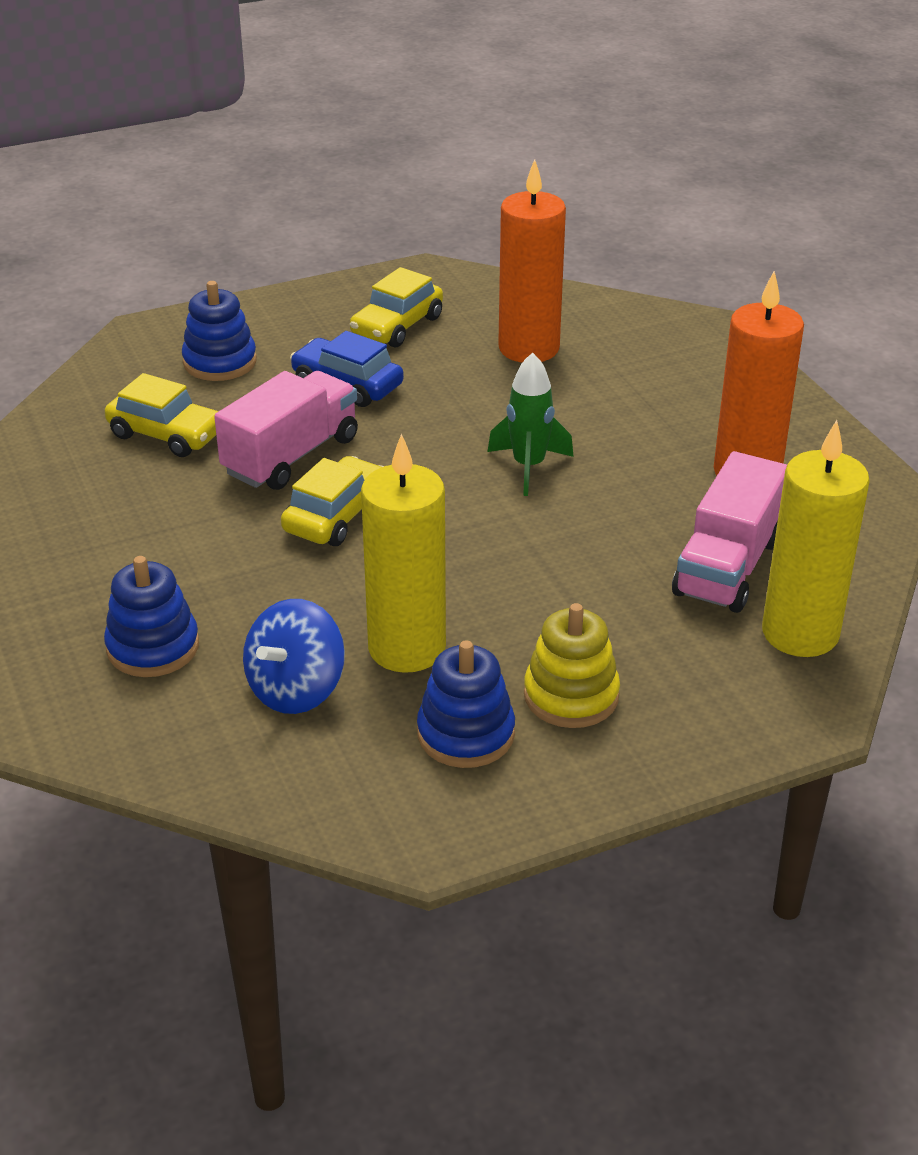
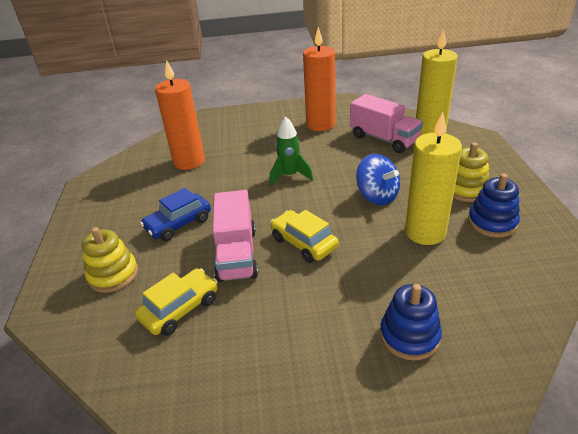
camera: 70 degrees left, 0 degrees up
blue stacking toy [182,281,257,381] -> yellow stacking toy [82,227,138,293]
pink truck [214,371,358,490] -> pink truck turned 150 degrees counterclockwise [212,190,258,282]
blue spinning top [243,599,345,714] -> blue spinning top moved to [356,154,400,205]
yellow car [350,267,443,348] -> none

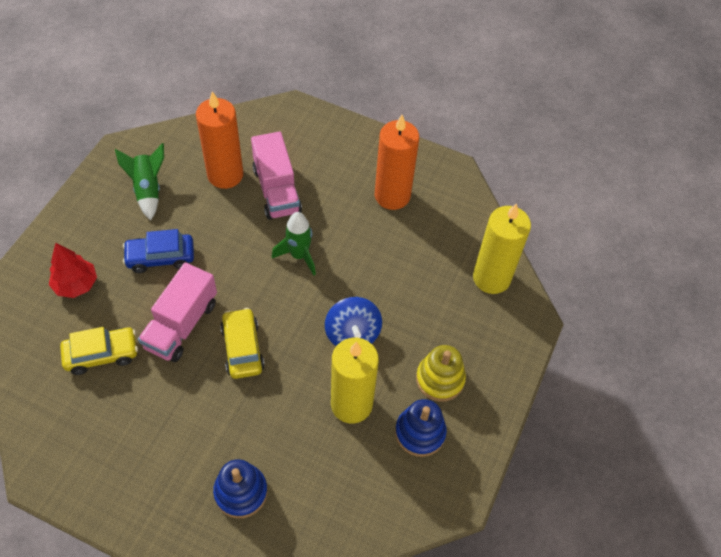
camera: 25 degrees right, 20 degrees up
yellow stacking toy [82,227,138,293] -> red tree [49,243,97,298]
pink truck [350,94,423,153] -> pink truck moved to [251,132,302,220]
none -> green rocket [115,143,164,220]

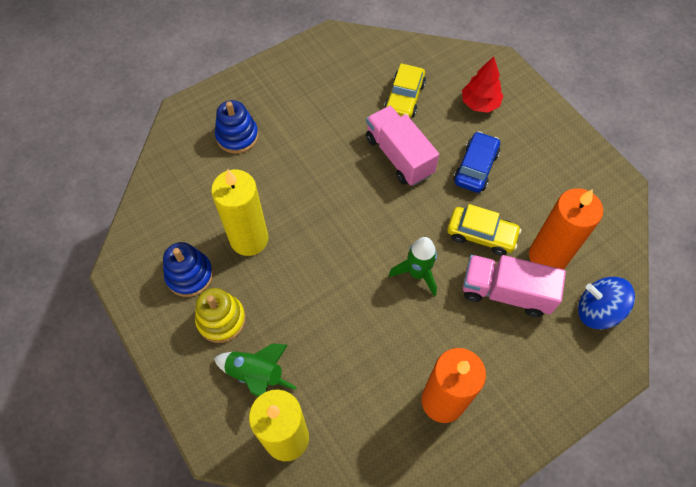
camera: 125 degrees right, 5 degrees up
green rocket [115,143,164,220] -> green rocket moved to [214,343,297,397]
yellow car [220,308,265,379] -> yellow car moved to [447,204,521,256]
blue spinning top [325,297,382,346] -> blue spinning top moved to [578,277,635,329]

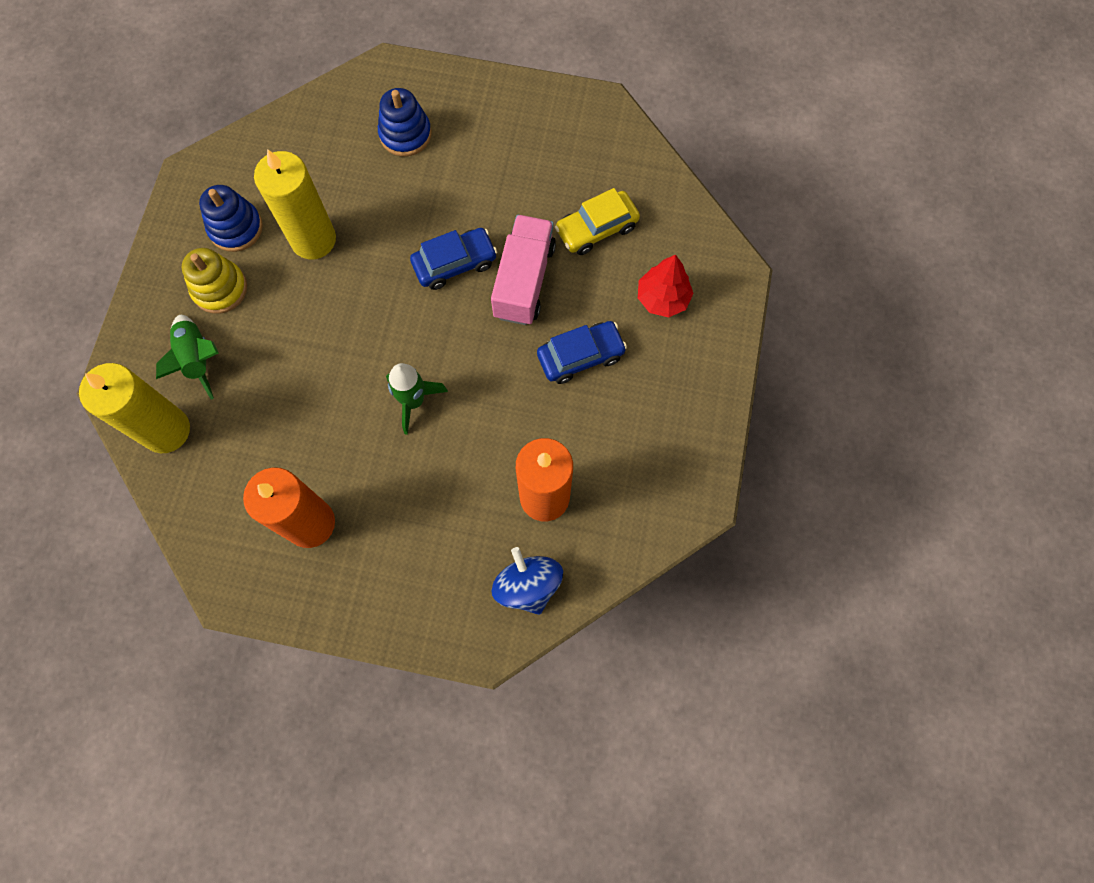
camera: 45 degrees right, 10 degrees up
yellow car [447,204,521,256] -> none
pink truck [463,255,566,317] -> none
none -> blue car [410,228,497,290]

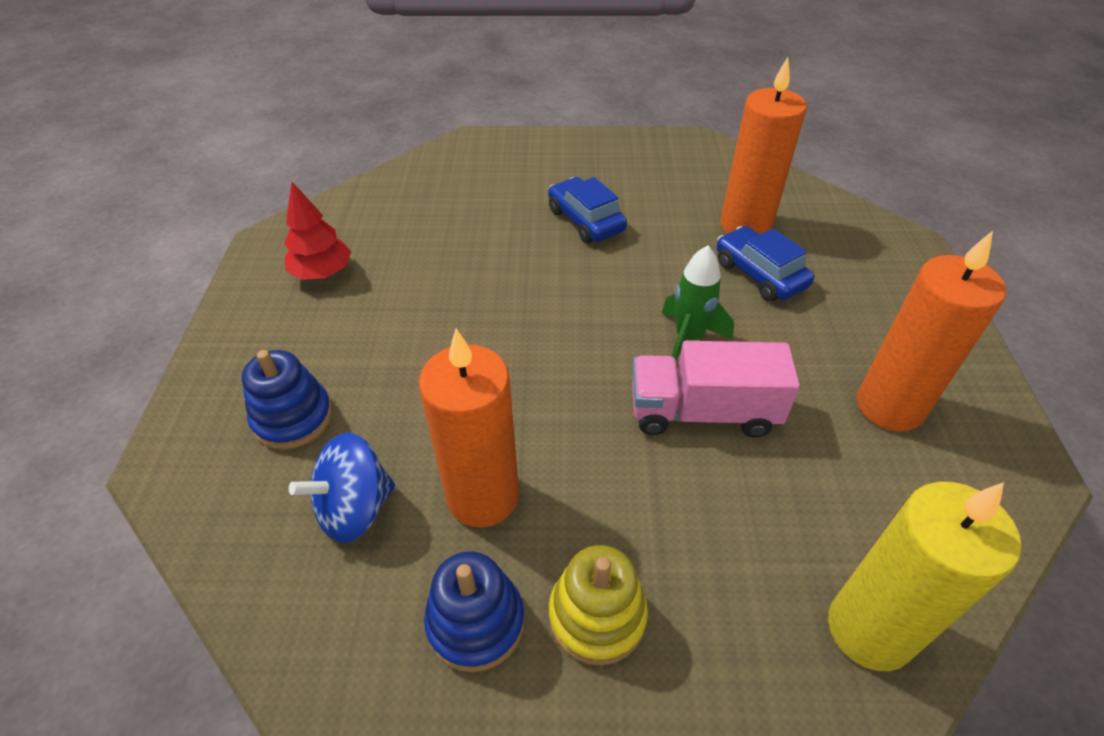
camera: 100 degrees left, 25 degrees down
green rocket [156,315,219,400] -> none
yellow candle [254,149,336,259] -> orange candle [419,329,519,527]
blue car [410,228,497,290] -> blue car moved to [717,226,814,302]
pink truck [491,215,556,325] -> pink truck moved to [632,341,800,438]
blue spinning top [491,547,563,615] -> blue spinning top moved to [289,432,395,543]
yellow car [555,188,640,255] -> none
red tree [638,255,694,318] -> red tree moved to [284,182,351,280]

